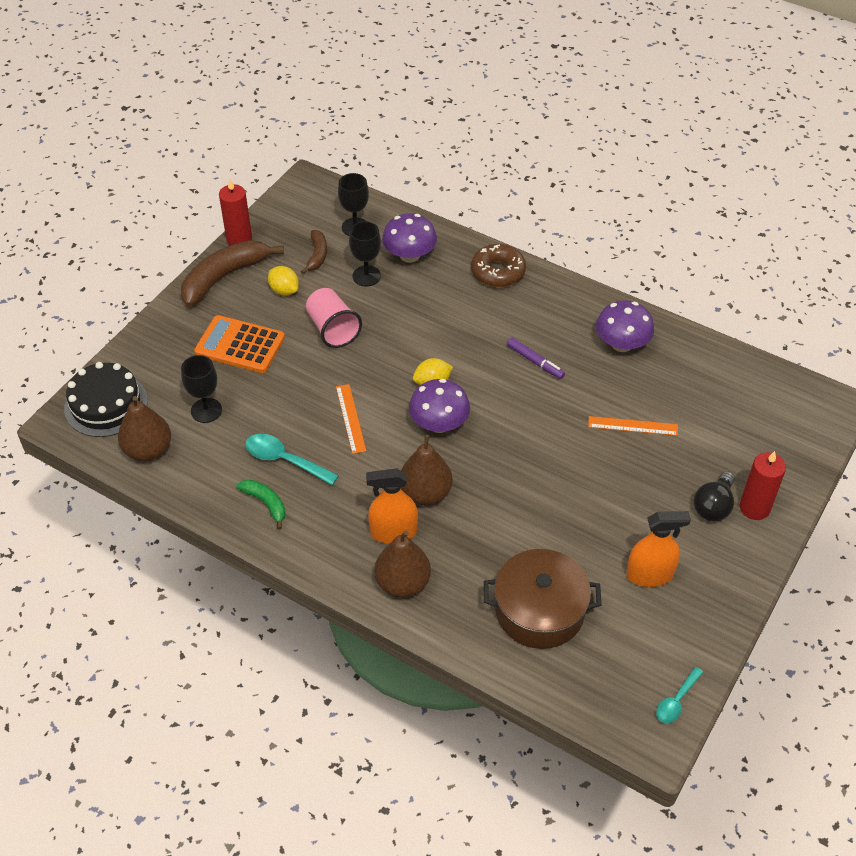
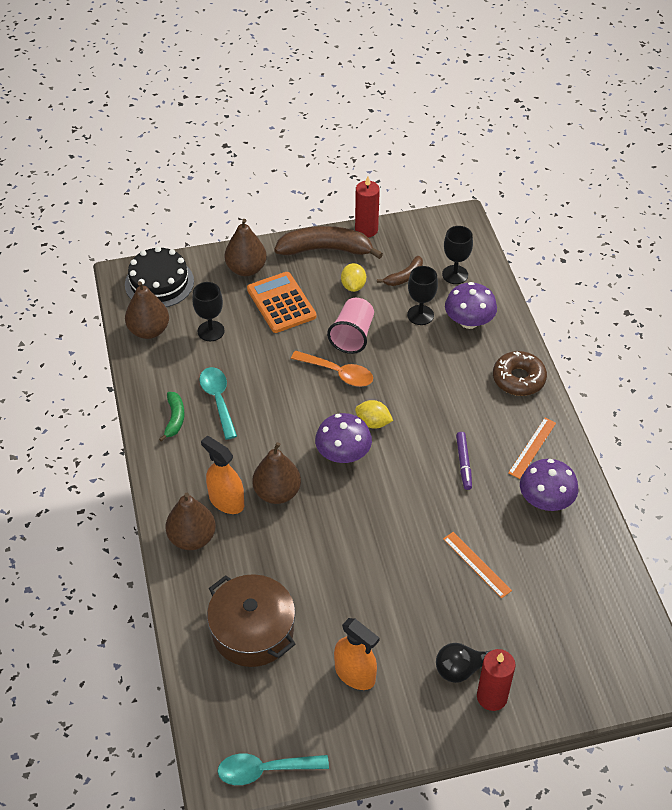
camera: 45 degrees right, 0 degrees up
orange ruler [336,384,366,454] -> orange ruler moved to [508,418,556,479]
turquoise spoon [656,667,703,723] -> turquoise spoon [218,754,329,785], size x1.56
none -> brown pear [224,219,267,276]
none -> orange spoon [291,351,373,387]

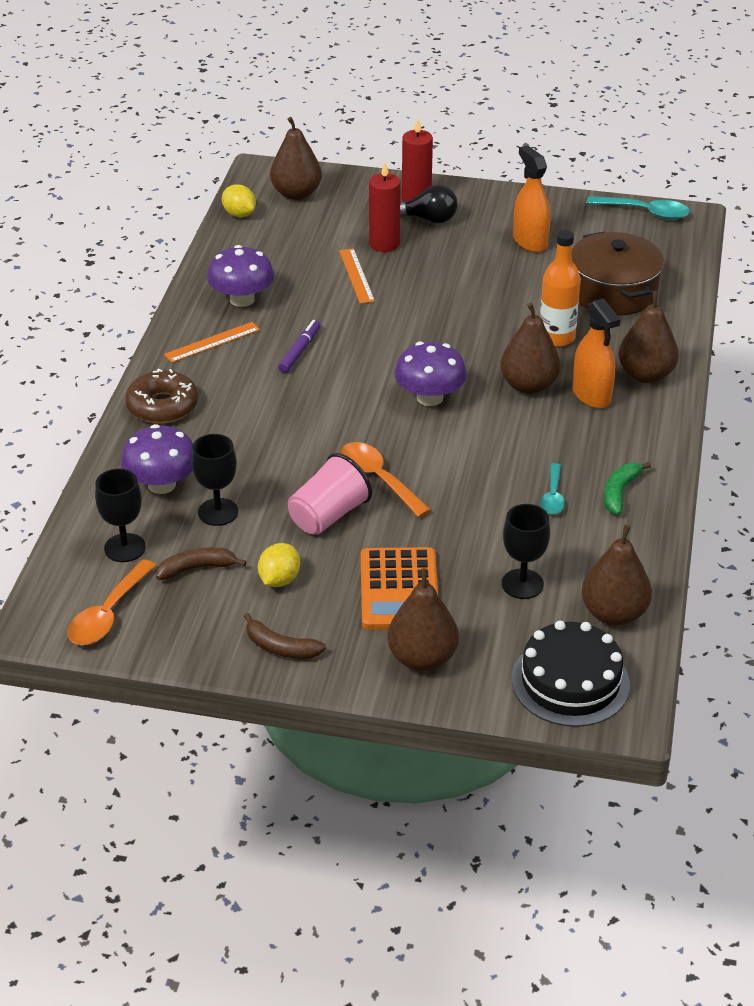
camera: 155 degrees left, 10 degrees down
turquoise spoon [199,367,237,440] -> turquoise spoon [540,463,565,514], size x0.64
brown banana [274,226,383,259] -> brown banana [244,613,326,659], size x0.52
red candle [355,176,380,237] -> red candle moved to [369,162,401,252]
yellow lemon [355,400,393,429] -> yellow lemon moved to [222,184,256,217]
none -> orange spoon [68,559,157,645]
none -> brown pear [270,117,322,200]
none -> orange bottle [540,230,581,347]

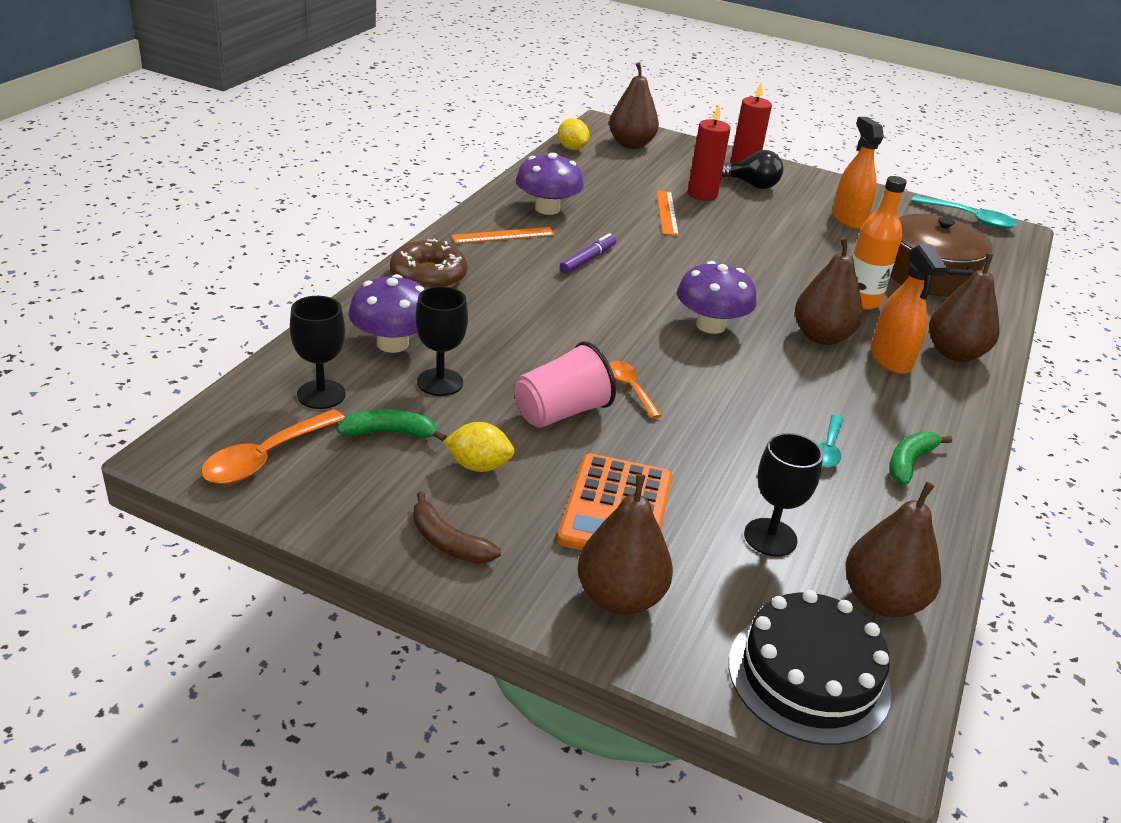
camera: 10 degrees right, 5 degrees down
brown banana [156,548,246,580] -> green banana [337,409,447,441]
yellow lemon [258,543,300,587] -> yellow lemon turned 60 degrees clockwise [443,422,515,472]
orange spoon [341,442,431,518] -> orange spoon [610,361,662,419], size x0.64

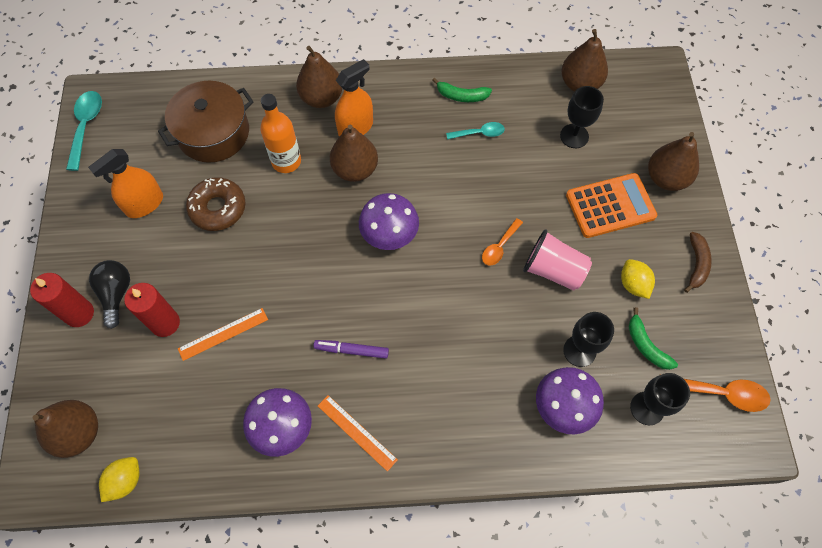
camera: 115 degrees left, 30 degrees up
brown donut [390,239,467,289] -> brown donut moved to [186,177,246,231]
black cake [729,590,892,745] -> none

